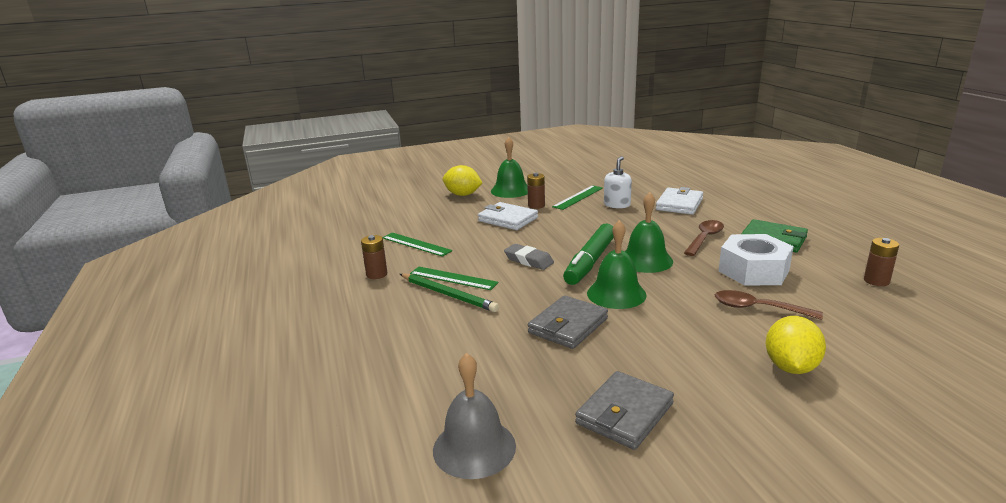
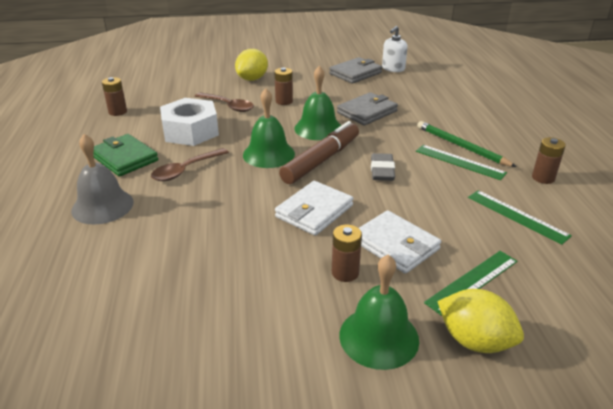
camera: 170 degrees left, 10 degrees up
grey bell [433,353,516,479] -> grey bell moved to [71,134,134,225]
grey eraser [504,244,554,270] -> grey eraser turned 45 degrees clockwise [371,153,395,181]
green ruler [552,185,603,210] -> green ruler moved to [424,251,518,316]
green marker [563,224,614,285] -> brown marker [279,121,359,184]
white soap dispenser [604,156,632,208] -> white soap dispenser moved to [382,26,408,72]
white wallet [656,187,703,215] -> white wallet moved to [275,181,353,236]
none -> brown battery [274,68,293,105]

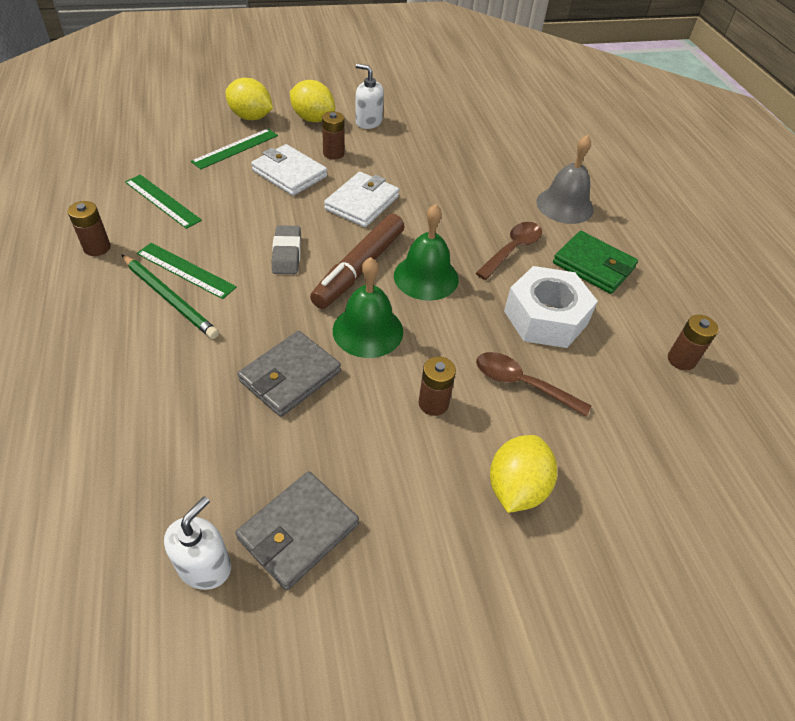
camera: 170 degrees right, 15 degrees up
green bell [339,254,419,370] -> yellow lemon [290,80,335,122]
none -> white soap dispenser [355,64,384,129]

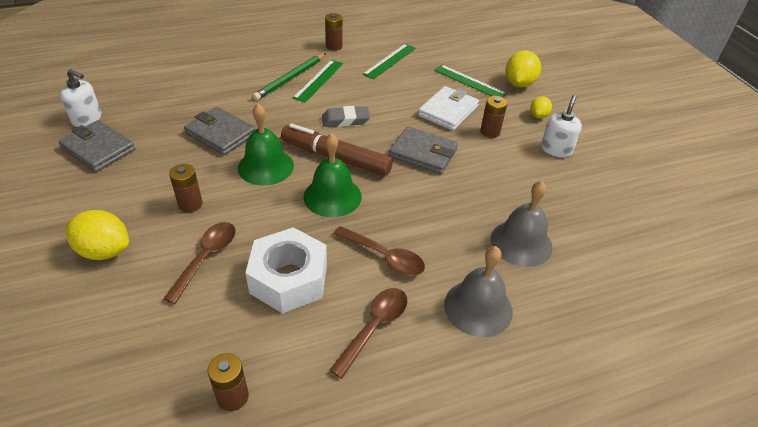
camera: 85 degrees right, 5 degrees down
yellow lemon [290,80,335,122] -> yellow lemon [530,97,552,119], size x0.57
white wallet [324,172,399,227] -> grey wallet [389,126,458,174]
green wallet [553,231,638,294] -> brown spoon [329,288,407,379]
none -> grey bell [491,181,553,267]

